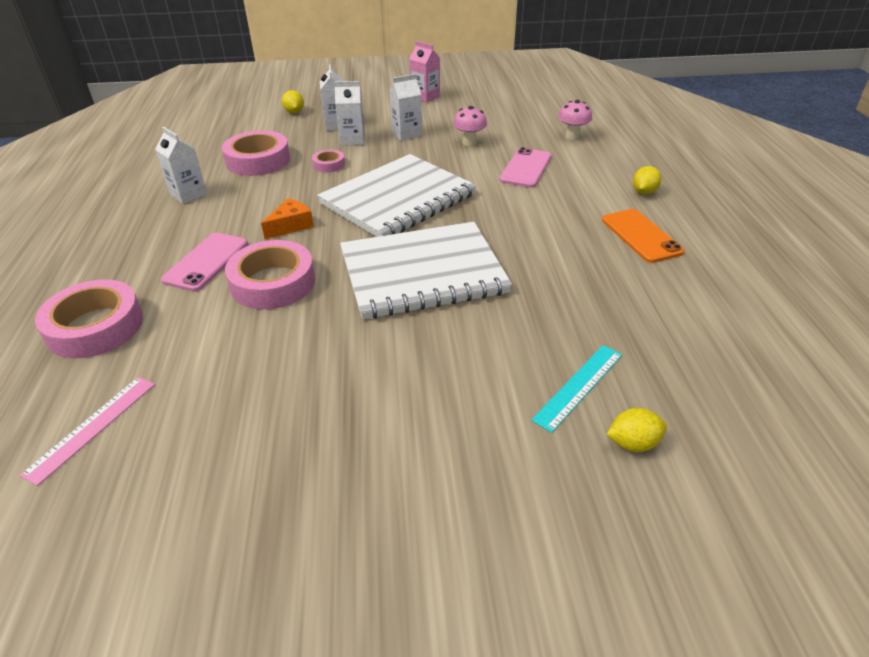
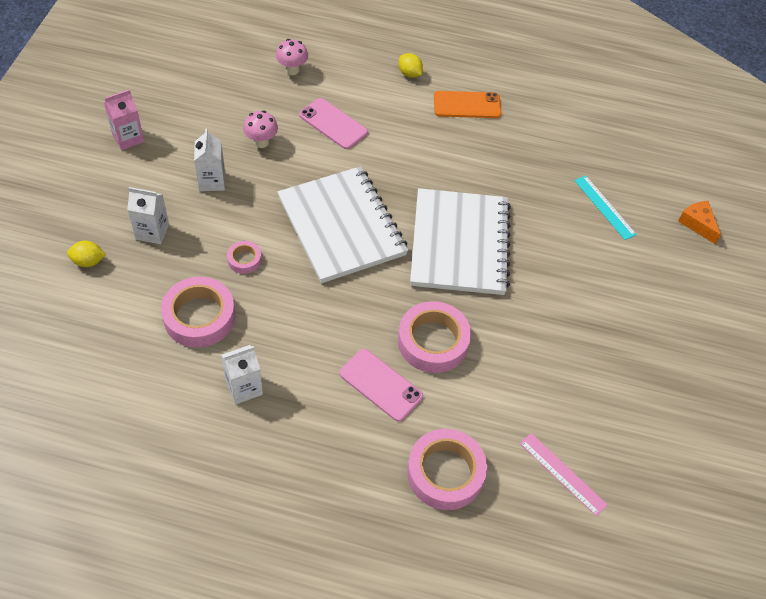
camera: 75 degrees left, 15 degrees up
orange cheese [261,198,314,239] -> orange cheese moved to [678,201,721,244]
white carton [334,81,365,146] -> none
yellow lemon [606,408,667,452] -> none

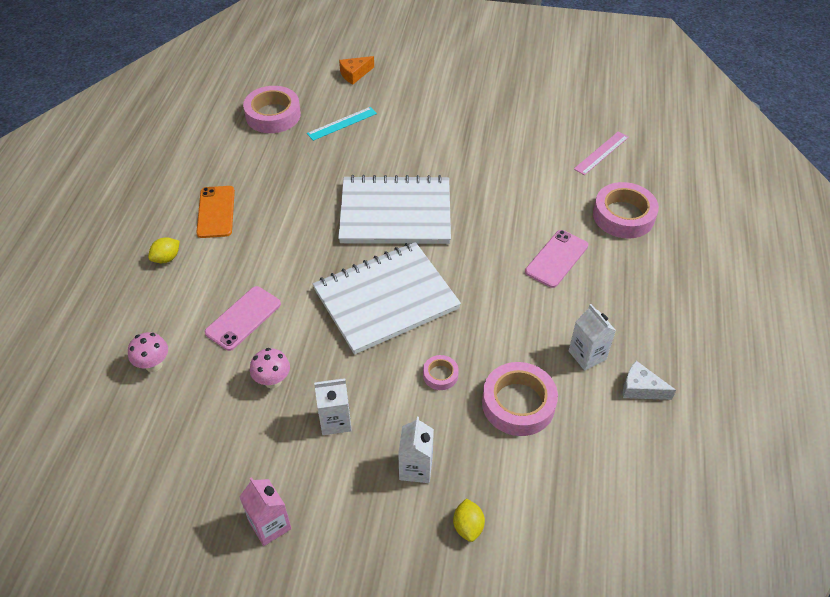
camera: 90 degrees left, 5 degrees down
pink tape [398,301,471,373] -> pink tape moved to [243,86,301,133]
none -> white cheese [623,361,676,400]

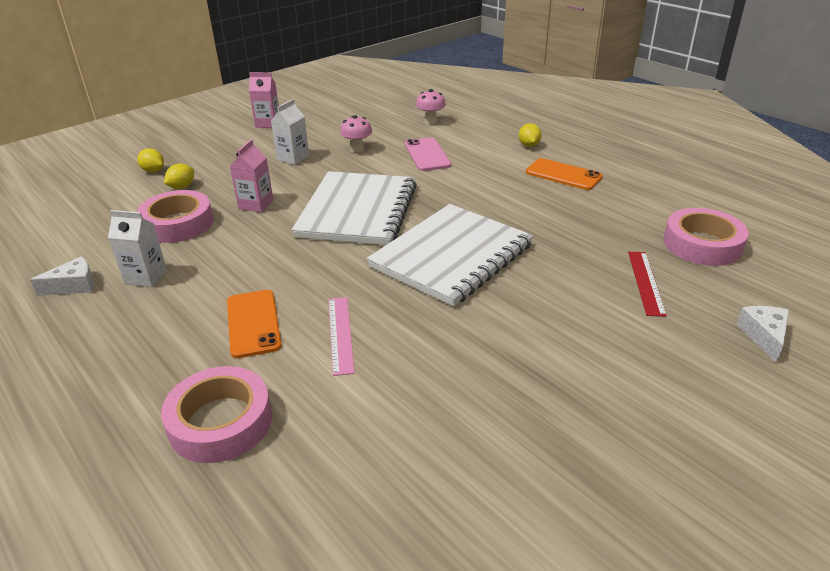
camera: 130 degrees right, 15 degrees down
turquoise ruler [307,107,377,141] -> red ruler [628,252,667,317]
orange cheese [339,56,374,84] -> white cheese [736,306,789,363]
white carton [398,417,434,483] -> none
pink tape [423,355,459,390] -> pink carton [229,139,273,212]
pink phone [525,230,588,288] -> orange phone [227,290,282,358]
pink ruler [574,131,629,175] -> pink ruler moved to [329,297,355,376]
none -> yellow lemon [164,164,194,189]

